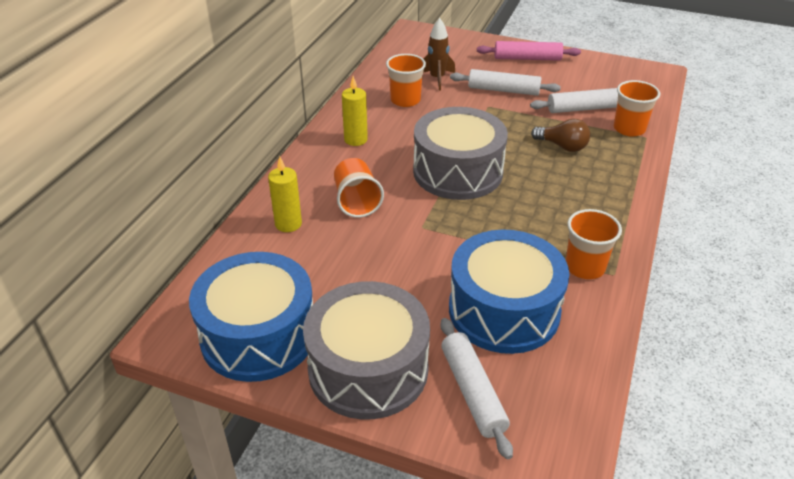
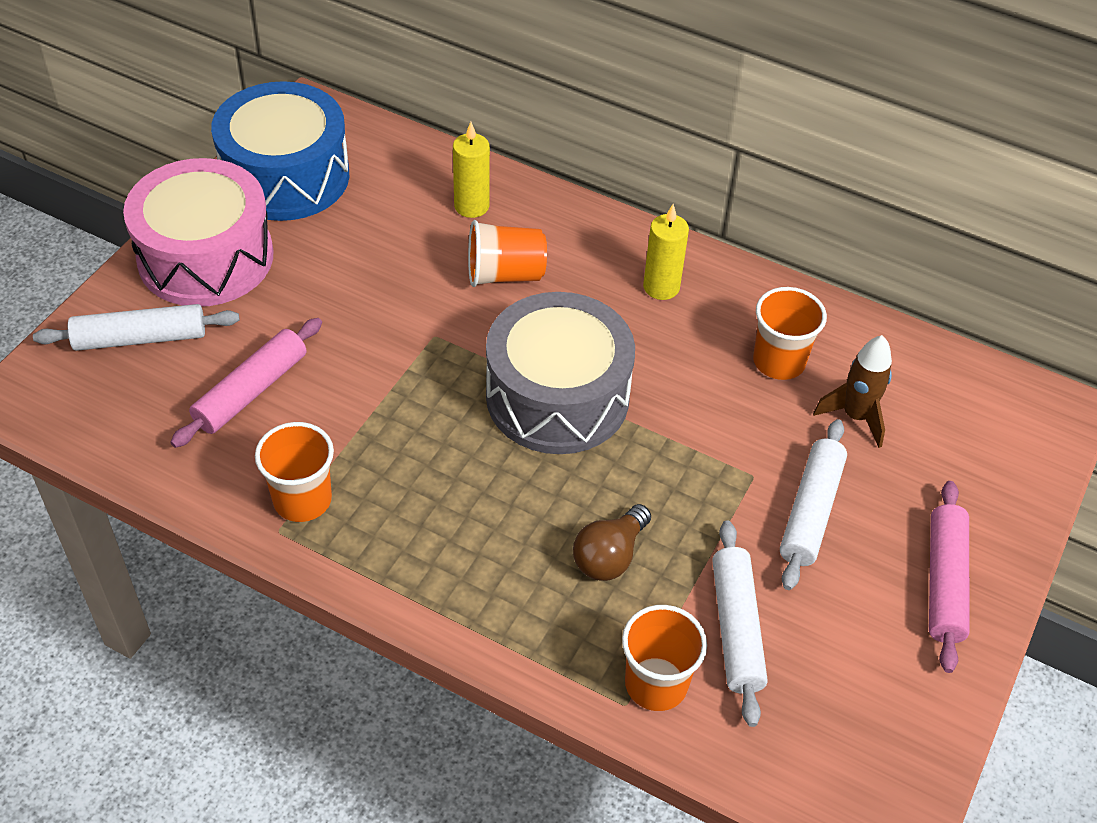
camera: 95 degrees right, 10 degrees up
grey drum [303,281,430,420] -> pink drum [123,158,274,307]
blue drum [449,230,570,354] -> pink rolling pin [170,318,322,448]

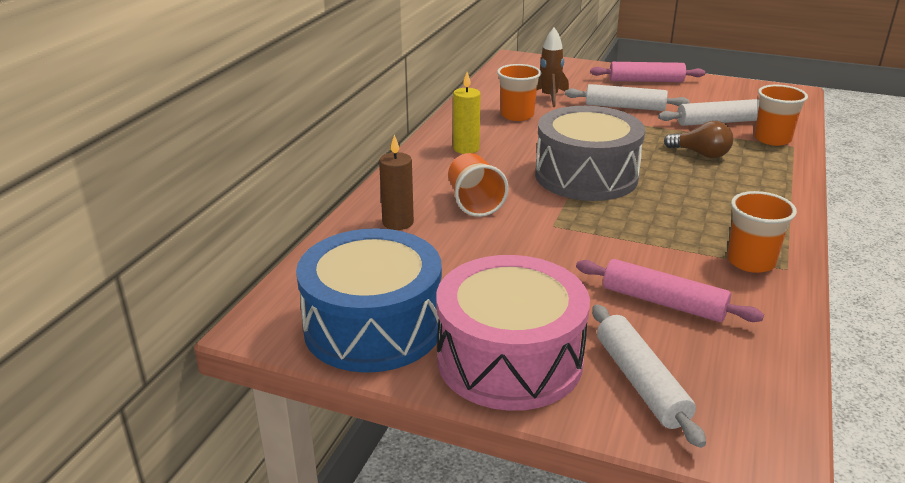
camera: 95 degrees left, 20 degrees down
yellow candle [453,122,490,218] -> brown candle [379,134,414,230]

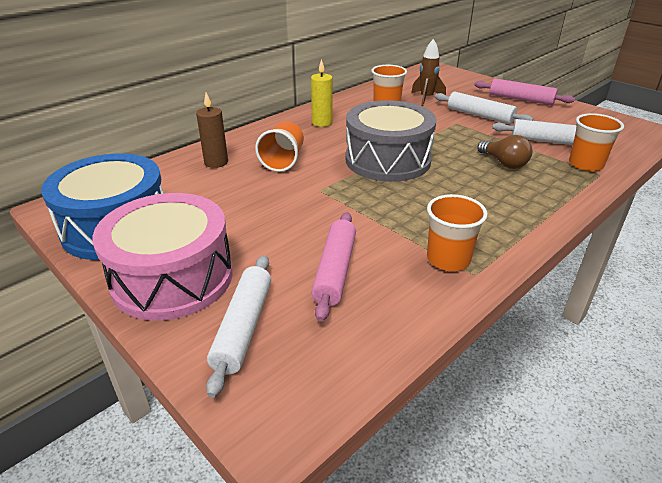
camera: 25 degrees right, 5 degrees up
pink rolling pin [576,259,764,322] -> pink rolling pin turned 45 degrees clockwise [311,212,356,322]

